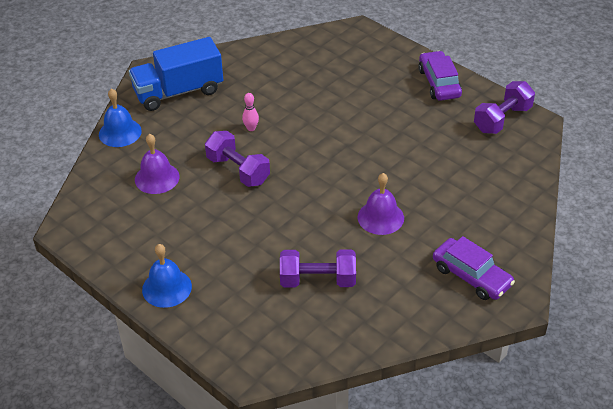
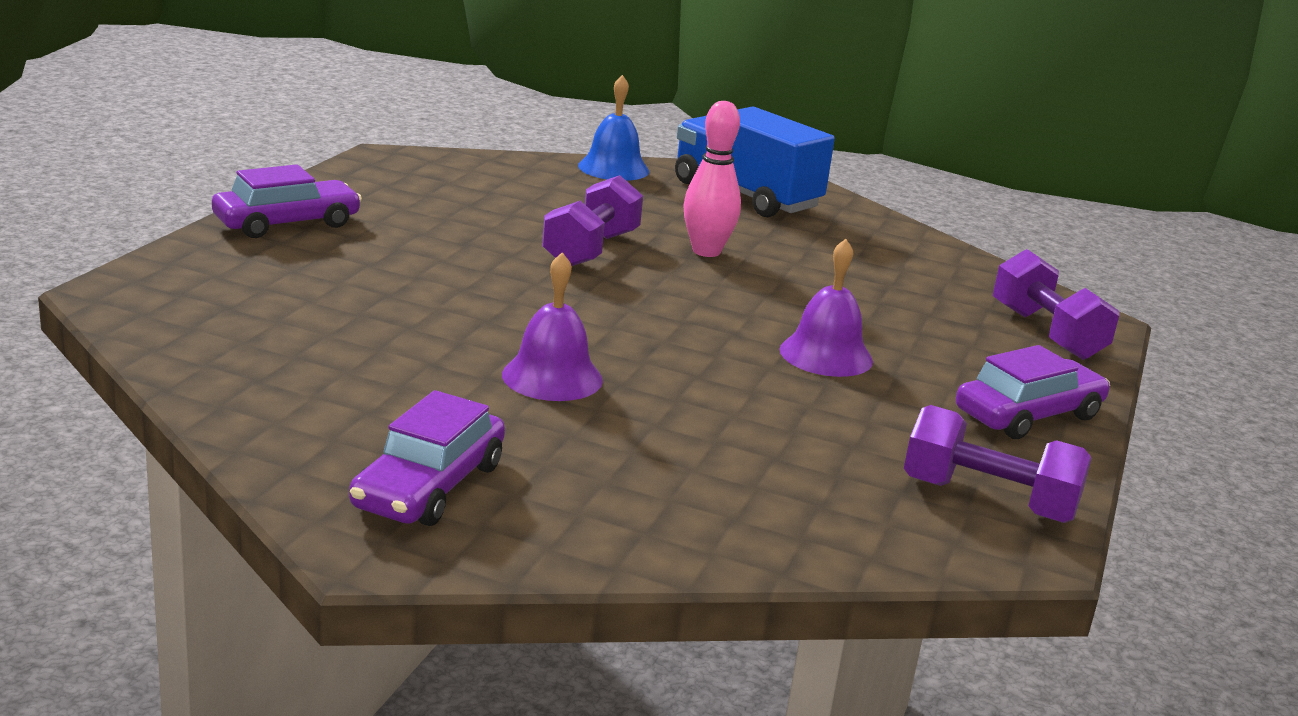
camera: 65 degrees right, 20 degrees down
purple bell [135,134,179,194] -> purple bell moved to [780,239,873,377]
blue bell [142,244,192,308] -> purple car [212,164,362,238]
pink bowling pin [242,93,259,131] -> pink bowling pin [684,101,741,257], size x1.81
purple dumbbell [280,249,356,287] -> purple dumbbell moved to [993,249,1119,360]

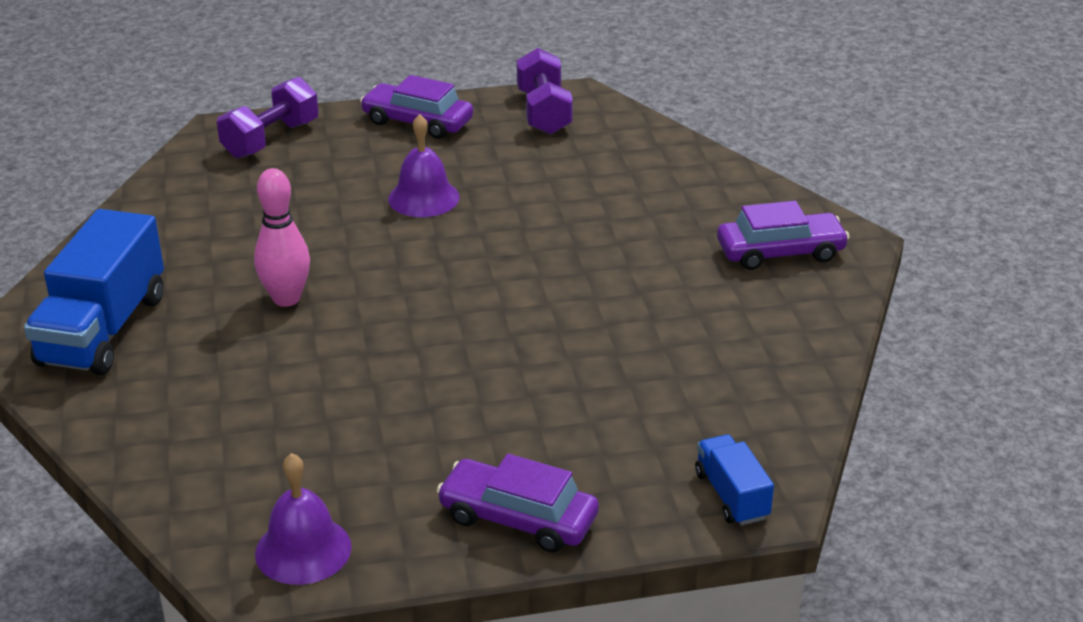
camera: 120 degrees left, 10 degrees up
purple bell [502,252,603,401] -> purple bell moved to [255,453,352,585]
purple dumbbell [542,175,643,266] -> none
blue bell [578,75,649,181] -> none
none -> blue truck [695,434,774,525]

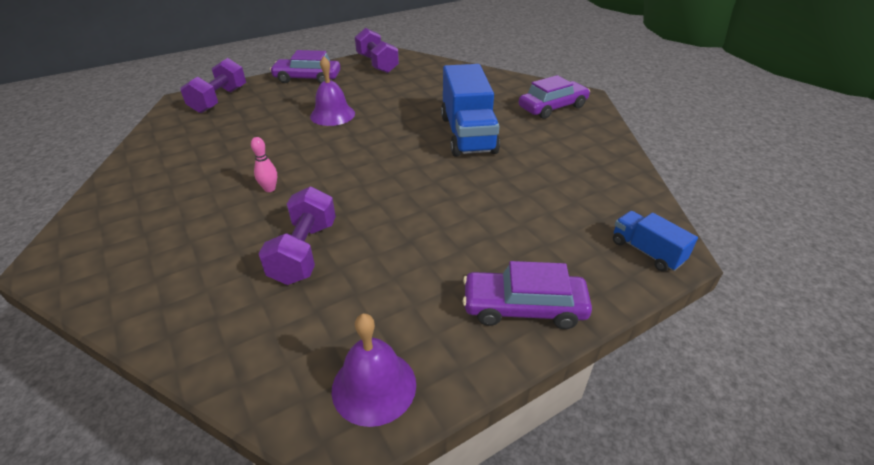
camera: 20 degrees left, 5 degrees up
blue truck [24,209,164,375] -> blue truck moved to [441,64,500,157]
pink bowling pin [254,168,310,307] -> pink bowling pin [251,137,277,192], size x0.55
none -> purple dumbbell [258,187,336,285]

